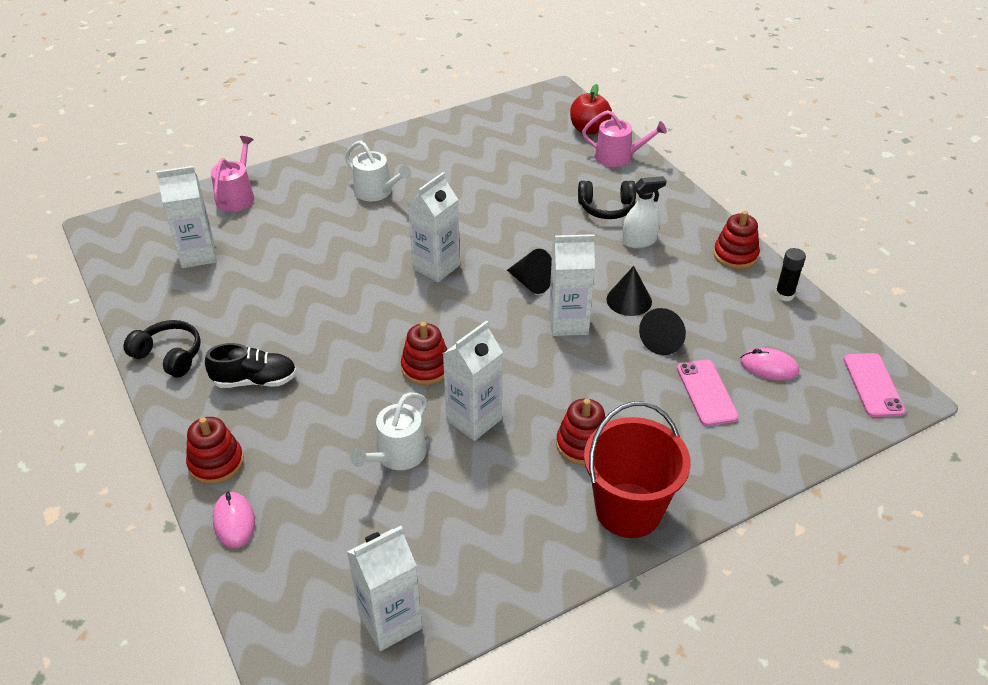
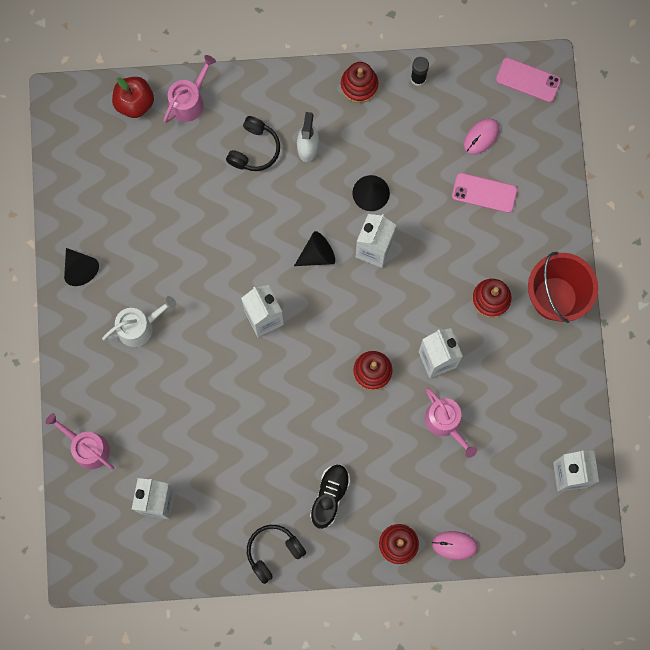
camera: 65 degrees left, 35 degrees up
white watering can [350,392,427,470] -> pink watering can [425,388,477,458]
black cone [639,308,686,355] -> black cone moved to [64,248,99,286]

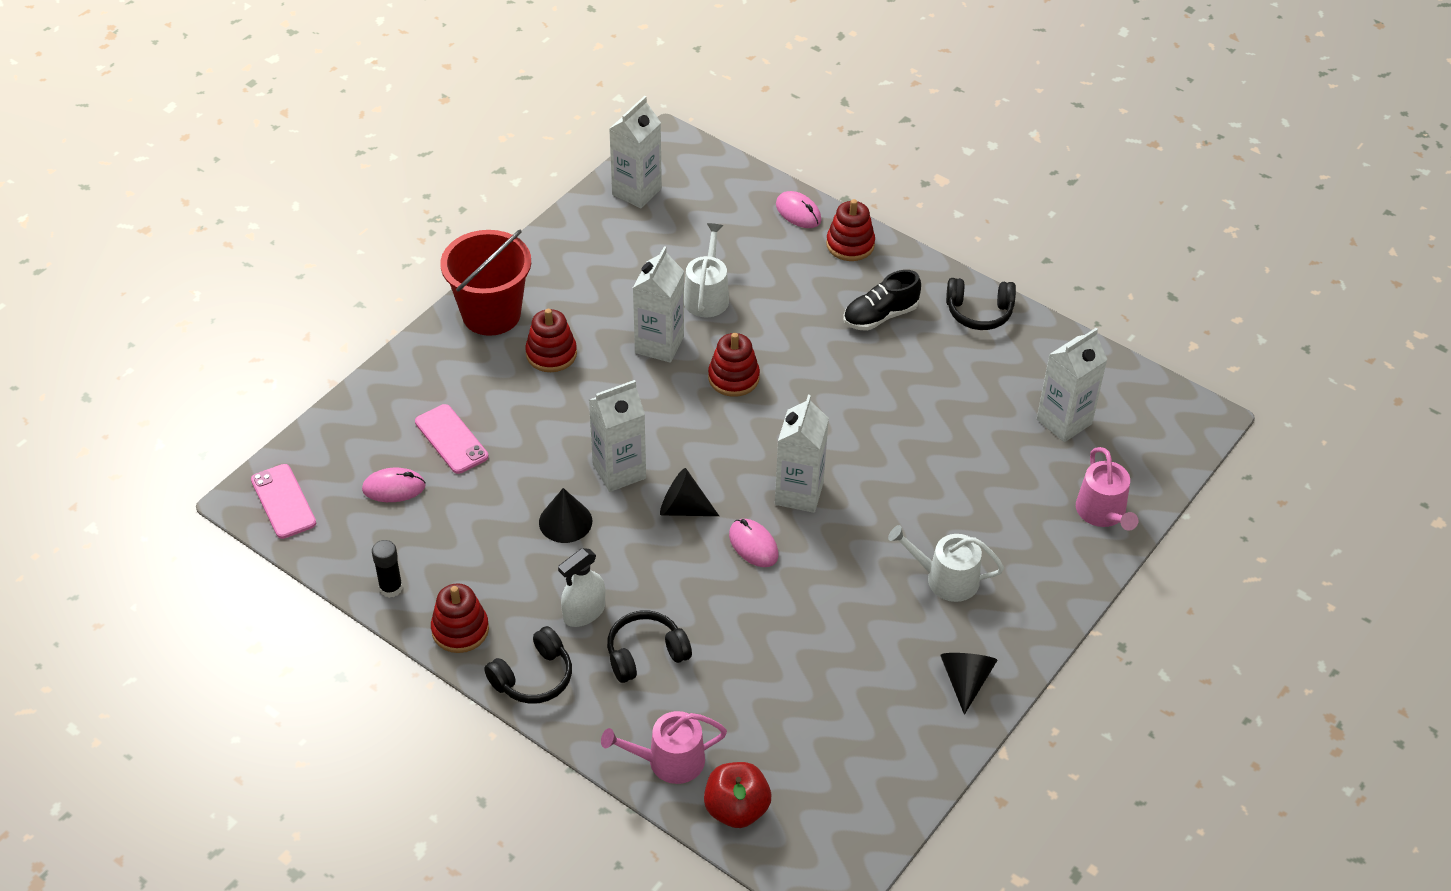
camera: 140 degrees left, 30 degrees down
pink watering can [425,388,477,458] -> white watering can [684,223,729,317]
none -> black headphones [484,626,572,704]
none -> pink mouse [729,519,778,567]

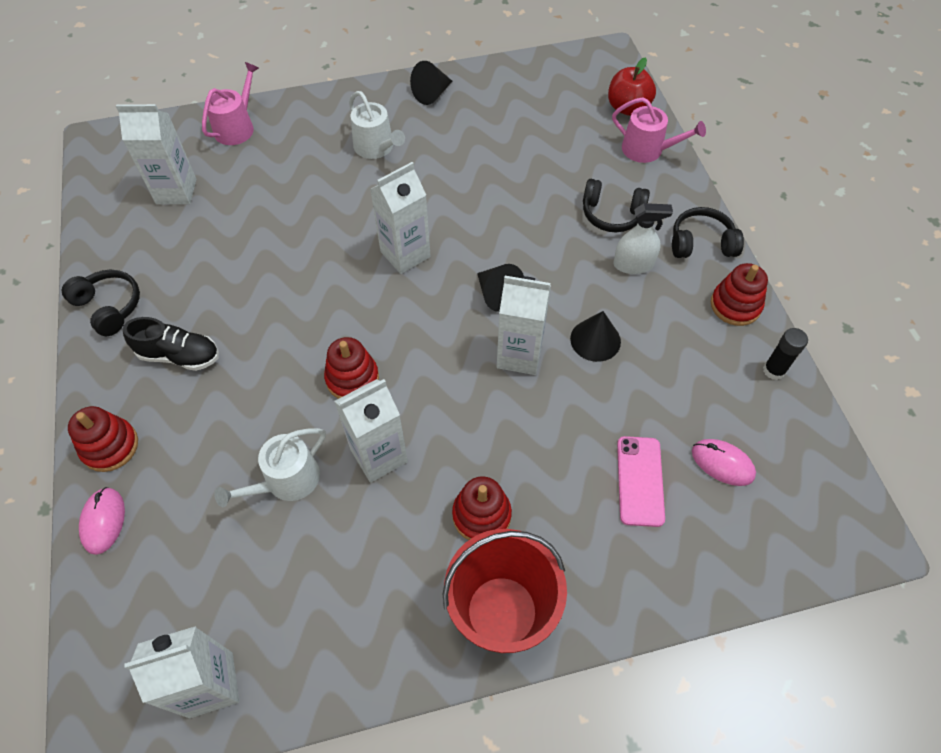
camera: 140 degrees left, 10 degrees up
pink phone [251,464,316,539] -> none
pink mouse [729,519,778,567] -> none

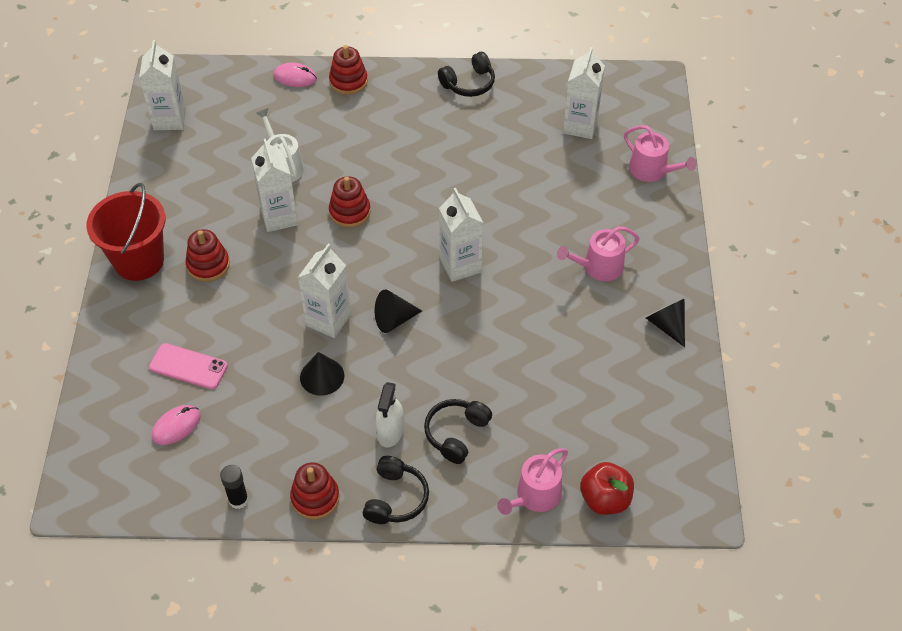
camera: 105 degrees right, 5 degrees down
black shoe [123,317,219,371] -> none
white watering can [349,91,405,159] -> pink watering can [557,226,640,281]

